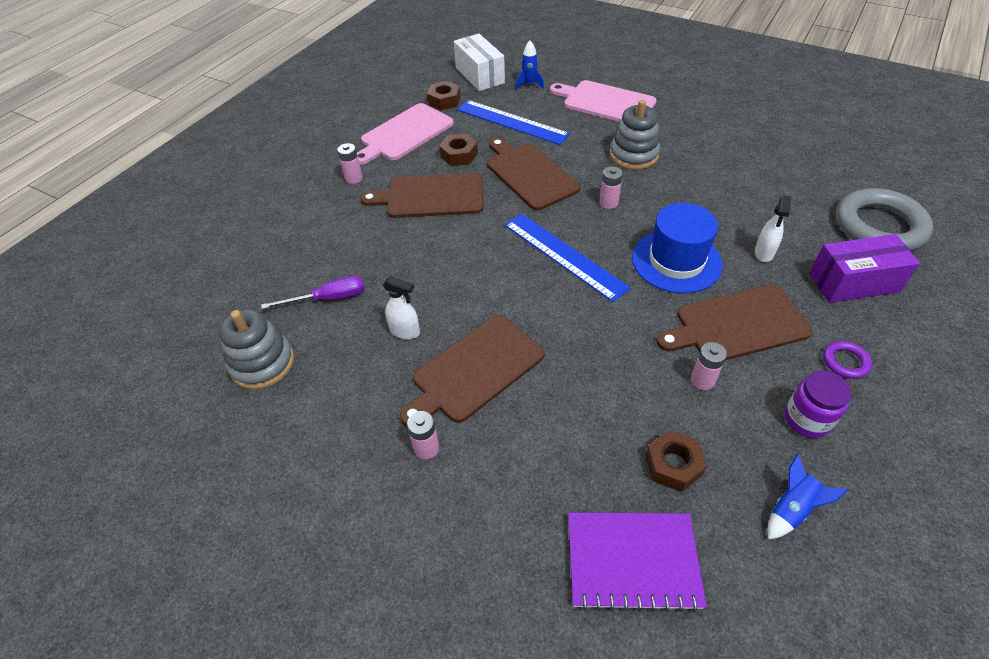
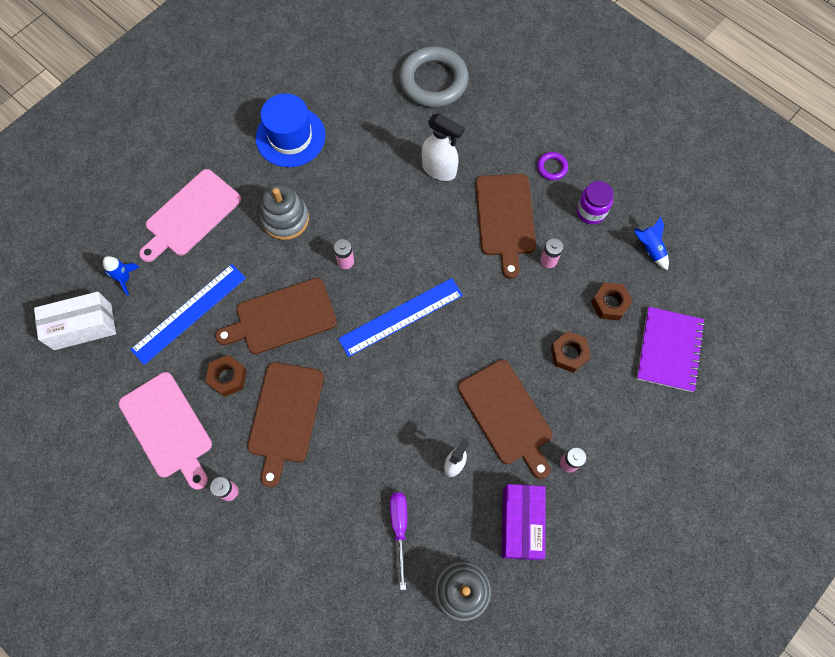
camera: 80 degrees left, 20 degrees up
brown nut [427,81,461,110] -> brown nut moved to [551,331,591,373]
blue hat [632,203,723,293] -> blue hat moved to [255,93,326,167]
white spray bottle [755,196,791,262] -> white spray bottle [422,113,465,181], size x1.55
purple box [809,234,920,303] -> purple box moved to [502,484,546,561]

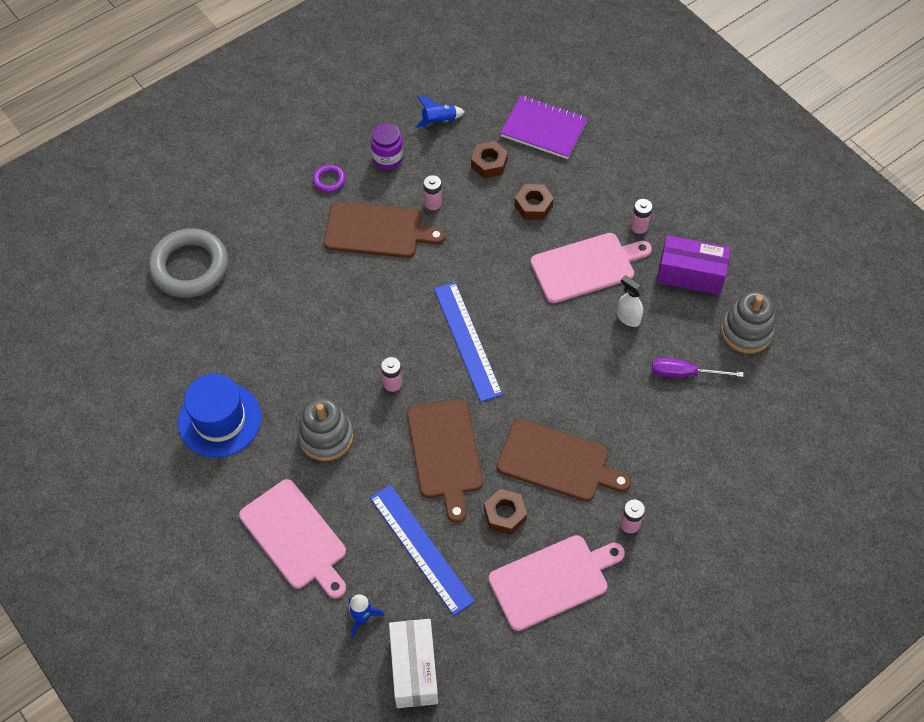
camera: 80 degrees left, 10 degrees down
white spray bottle [422,113,465,181] -> none
brown cutting board [458,359,553,479] -> pink cutting board [530,233,652,303]

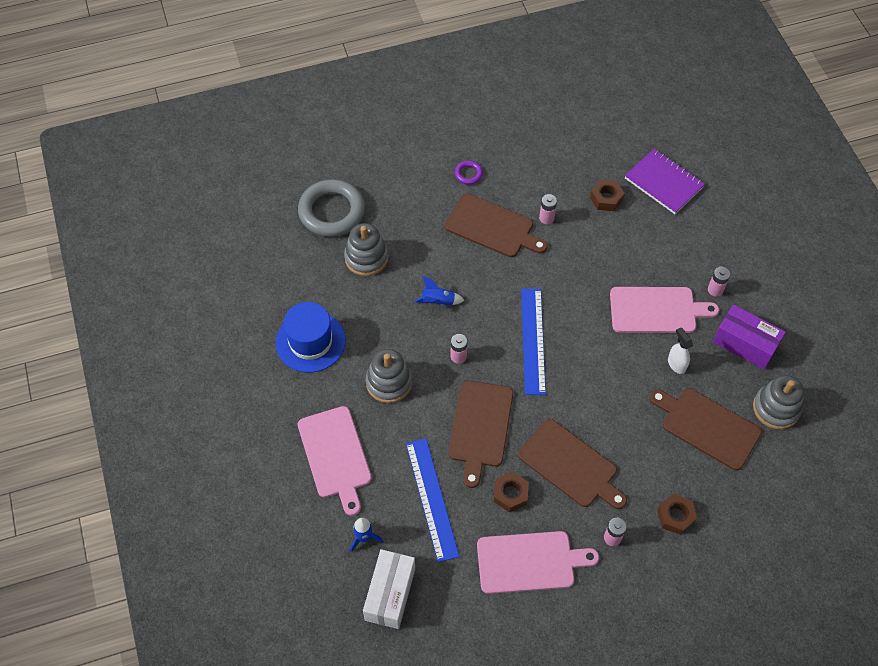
camera: 20 degrees right, 0 degrees up
purple jar [371,123,403,170] -> none
blue rocket [415,96,465,128] -> blue rocket moved to [414,276,465,306]
brown nut [515,184,554,220] -> brown nut moved to [657,494,697,535]
purple screwdriver [652,358,743,377] -> brown cutting board [649,388,762,470]
none -> grey stacking toy [344,223,388,276]

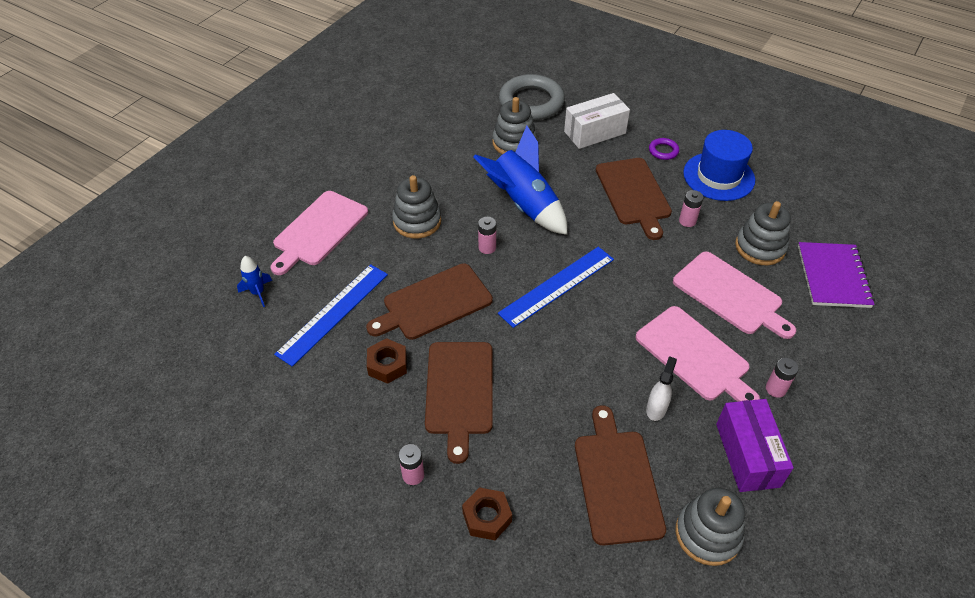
camera: 50 degrees right, 10 degrees down
blue hat [276,302,346,373] -> blue hat moved to [683,130,755,201]
white box [363,549,415,629] -> white box moved to [564,93,630,149]
blue rocket [414,276,465,306] -> blue rocket [473,125,567,235], size x2.18
pink cutting board [477,531,599,594] -> pink cutting board moved to [673,251,796,339]
brown nut [590,179,625,211] -> grey stacking toy [735,201,791,265]

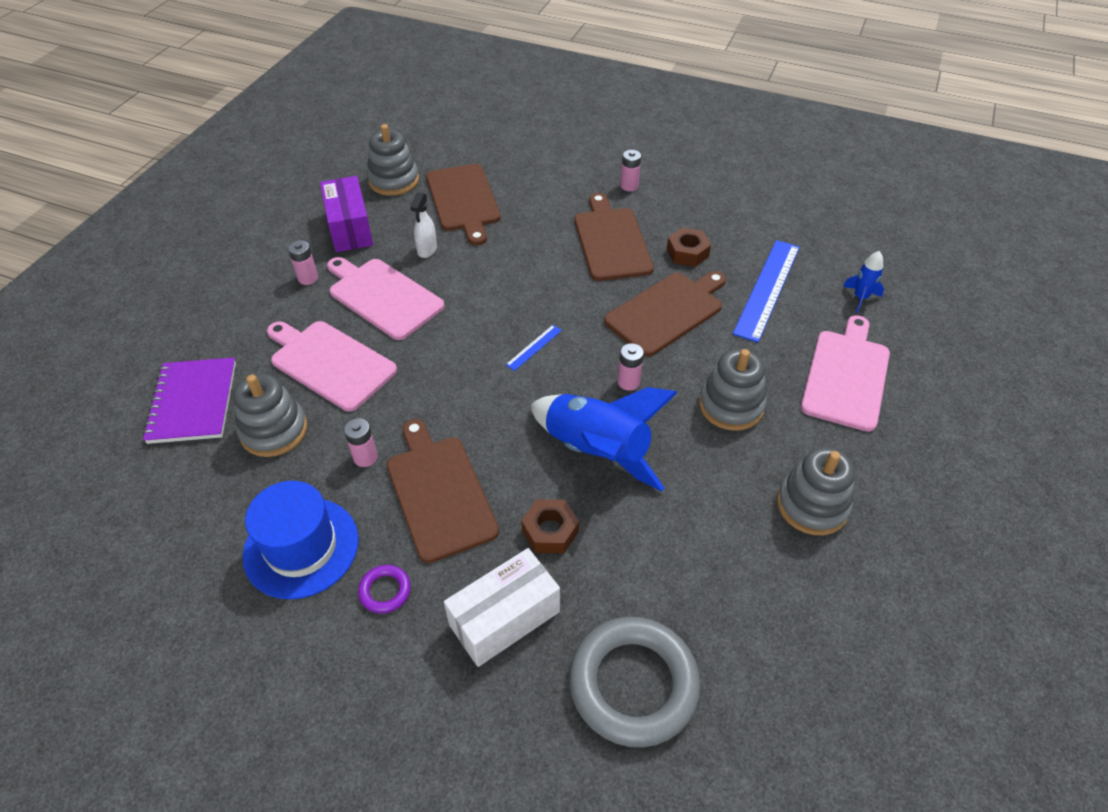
camera: 170 degrees right, 0 degrees up
brown nut [462,487,512,540] -> brown nut moved to [521,499,579,554]
grey stacking toy [492,97,537,155] -> grey stacking toy moved to [777,448,855,535]
blue ruler [498,247,614,328] -> blue ruler [506,325,562,371], size x0.45

